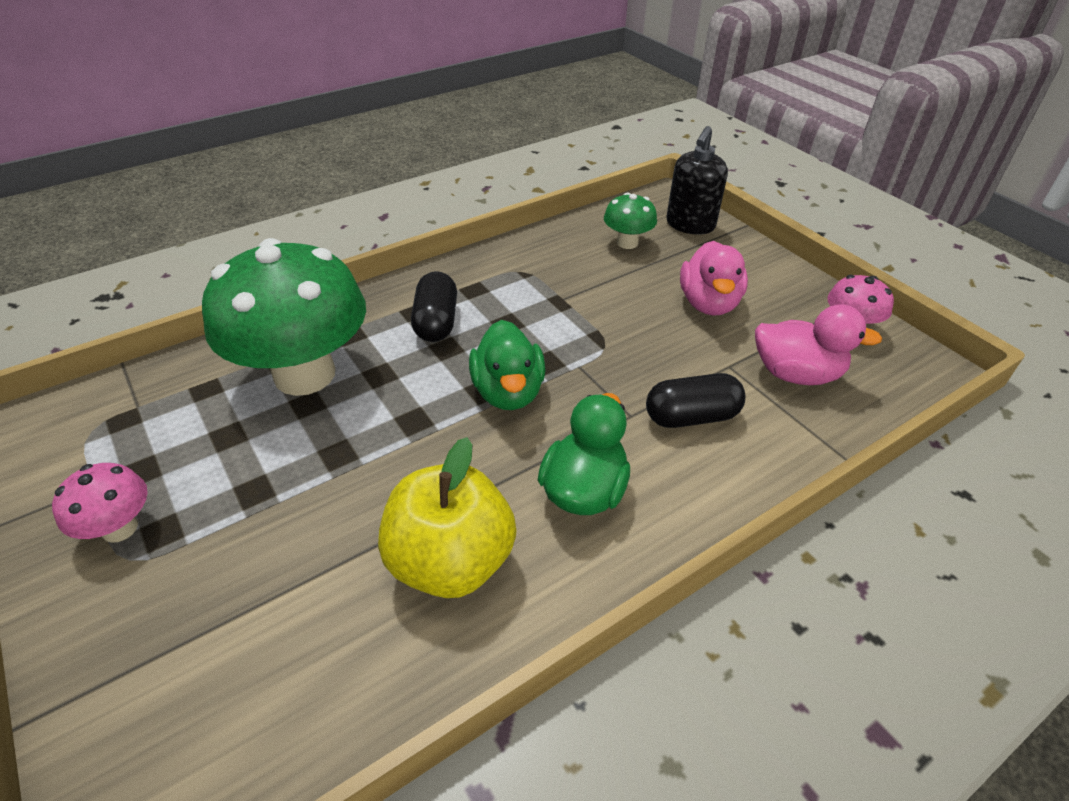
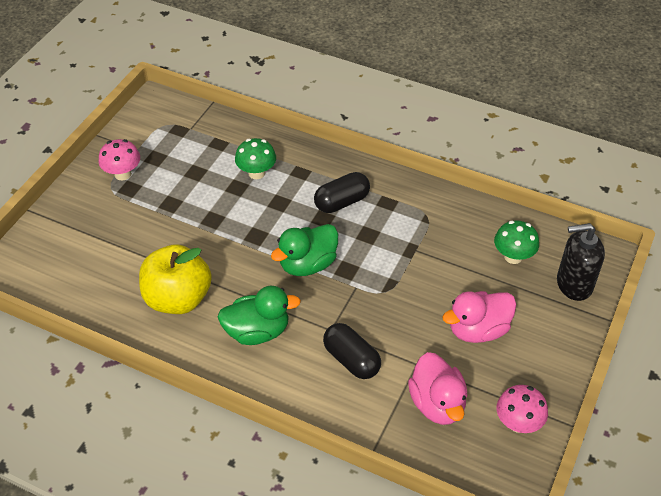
camera: 60 degrees right, 5 degrees up
green mushroom [202,238,366,396] -> green mushroom [235,138,276,179], size x0.45

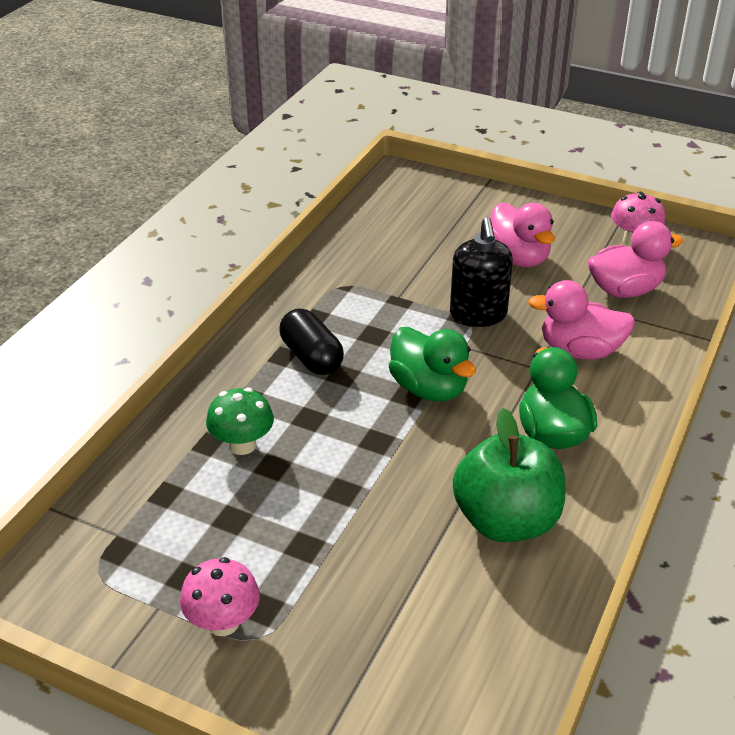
camera: 90 degrees left, 10 degrees down
yellow apple [139,244,212,314] -> green apple [453,408,566,542]
black capsule [323,323,381,379] -> pink duck [528,280,635,359]
green mushroom [494,220,539,264] -> none
black soap dispenser [557,223,605,301] -> black soap dispenser moved to [450,217,513,327]

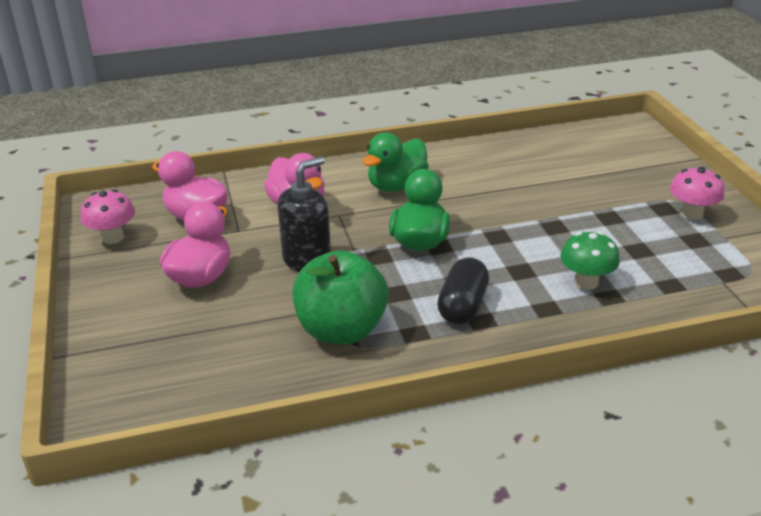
camera: 130 degrees left, 5 degrees down
green apple [453,408,566,542] -> green apple moved to [292,250,389,344]

